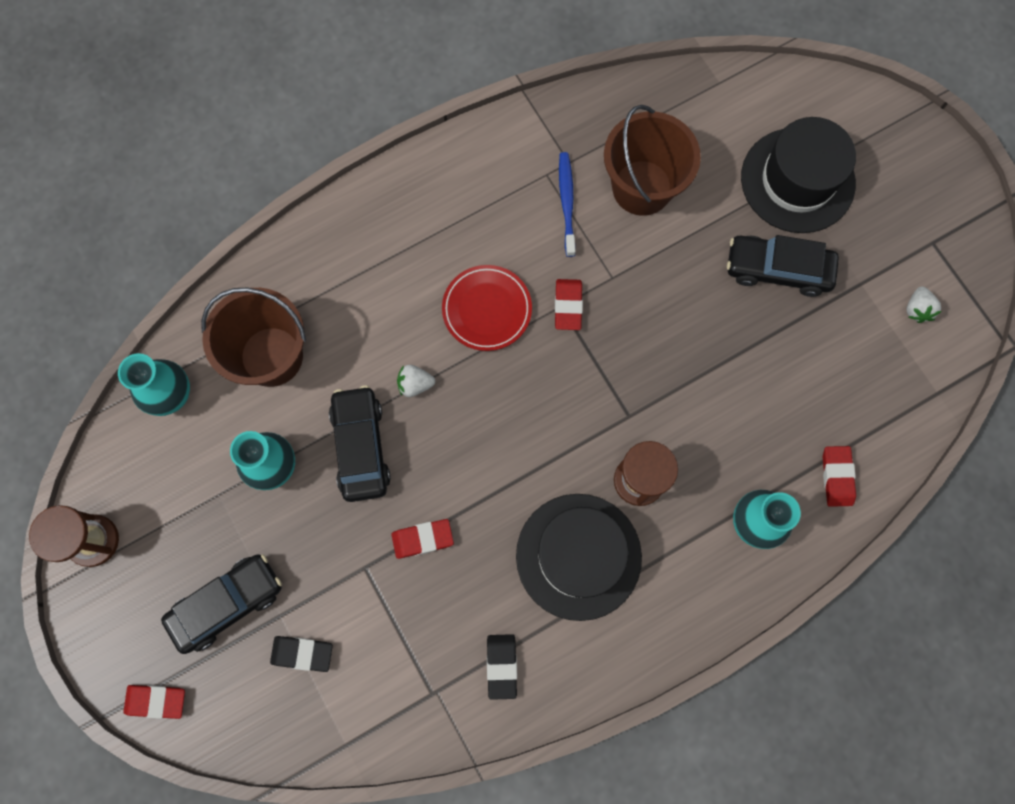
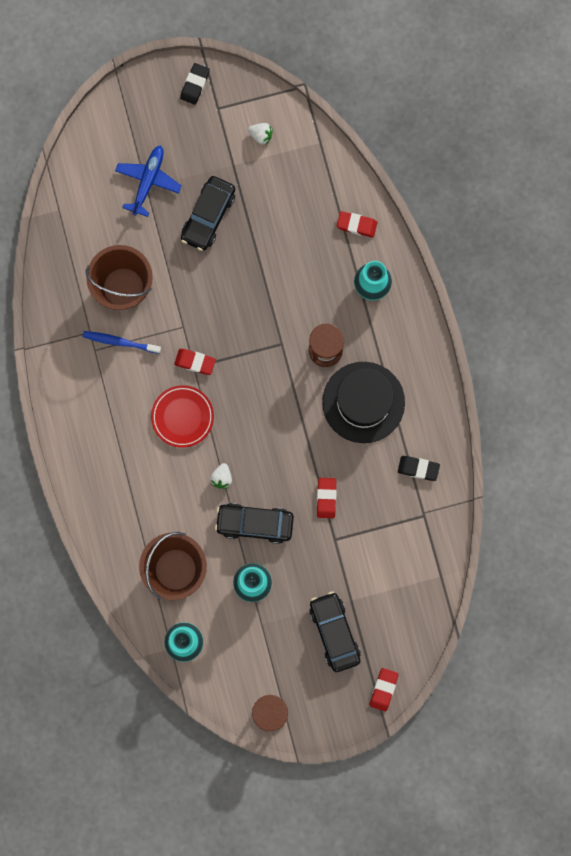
camera: 75 degrees left, 5 degrees up
black eraser [270,636,333,672] -> black eraser moved to [180,63,210,105]
black hat [741,117,856,233] -> blue plane [115,145,182,217]

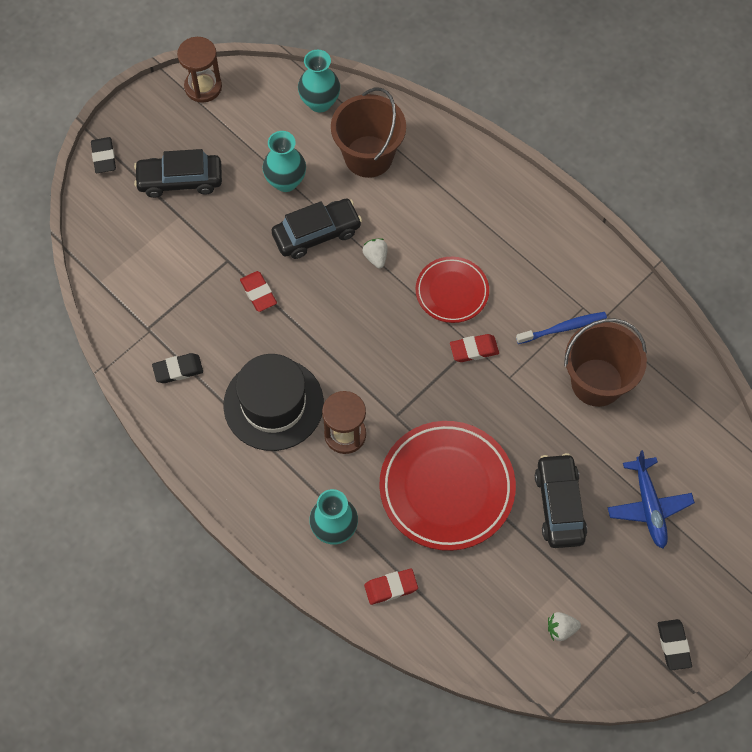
camera: 150 degrees right, 15 degrees down
black car [309,591,361,672] -> black car turned 135 degrees clockwise [134,149,222,198]
red eraser [370,668,399,711] -> black eraser [91,137,116,173]
none -> red plate [379,421,516,551]

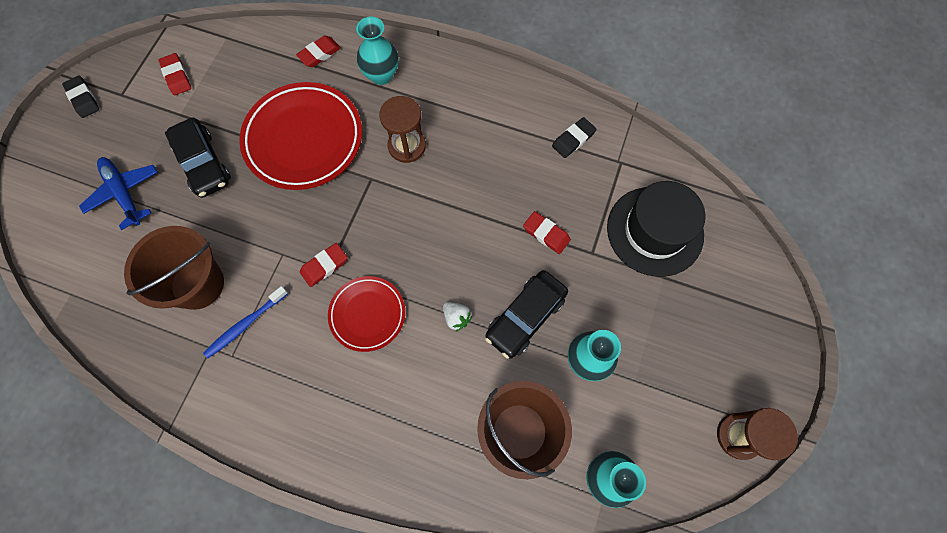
camera: 155 degrees right, 5 degrees up
black eraser [91,137,116,173] -> none
black car [134,149,222,198] -> none
black hat [223,354,324,451] -> black hat moved to [607,181,706,277]
white strawberry [548,612,581,641] -> red eraser [159,53,191,95]

